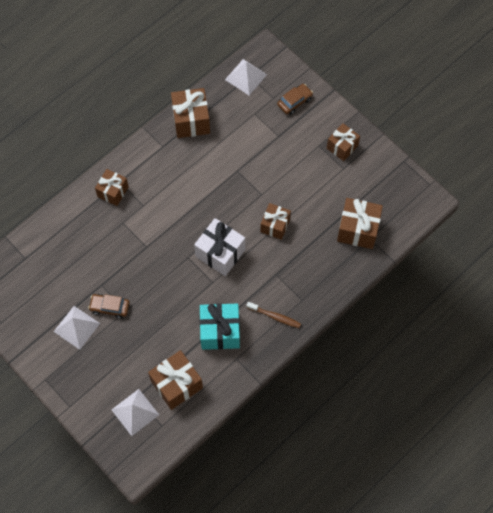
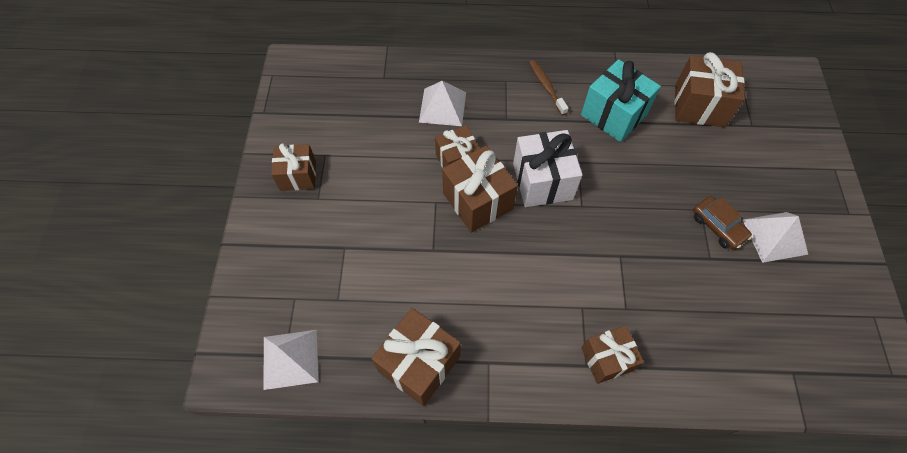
camera: 135 degrees left, 5 degrees down
white pyramid [112,389,159,436] -> white pyramid moved to [419,81,466,126]
brown car [277,84,313,115] -> none
brown gift [337,198,383,249] -> brown gift moved to [442,145,518,233]

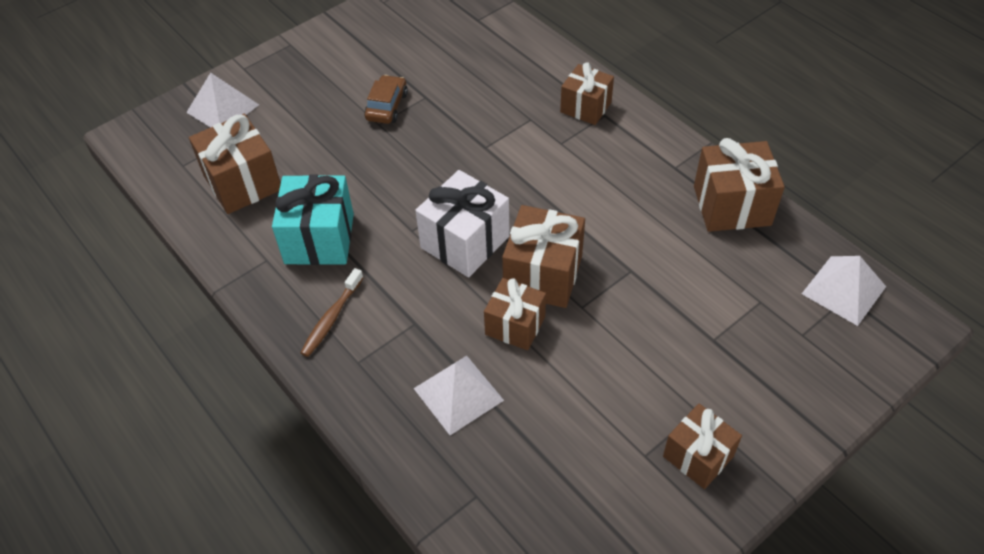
camera: 130 degrees left, 10 degrees down
white pyramid [743,212,808,263] -> white pyramid moved to [186,73,259,127]

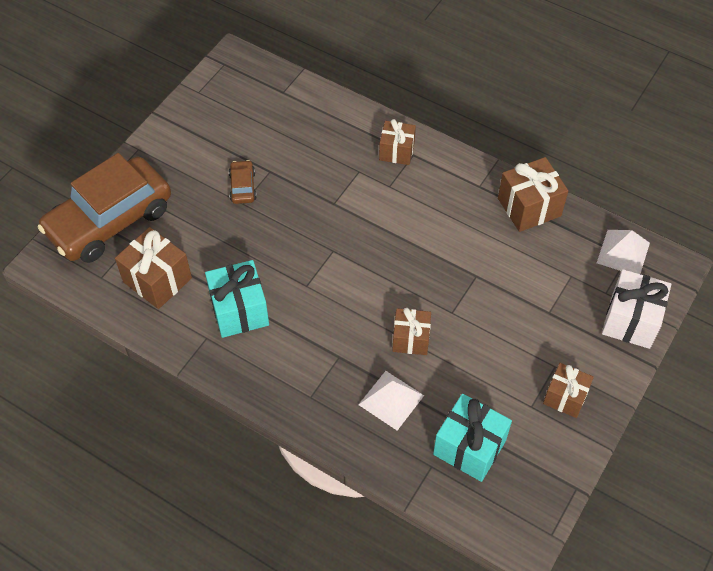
camera: 20 degrees left, 5 degrees up
white pyramid [186,73,259,127] -> brown car [37,153,171,263]
brown toothbrush [300,268,363,357] -> none
white gift [415,170,510,277] -> white gift moved to [602,269,671,349]
brown gift [502,205,585,308] -> none
none -> turquoise gift [433,394,512,482]

